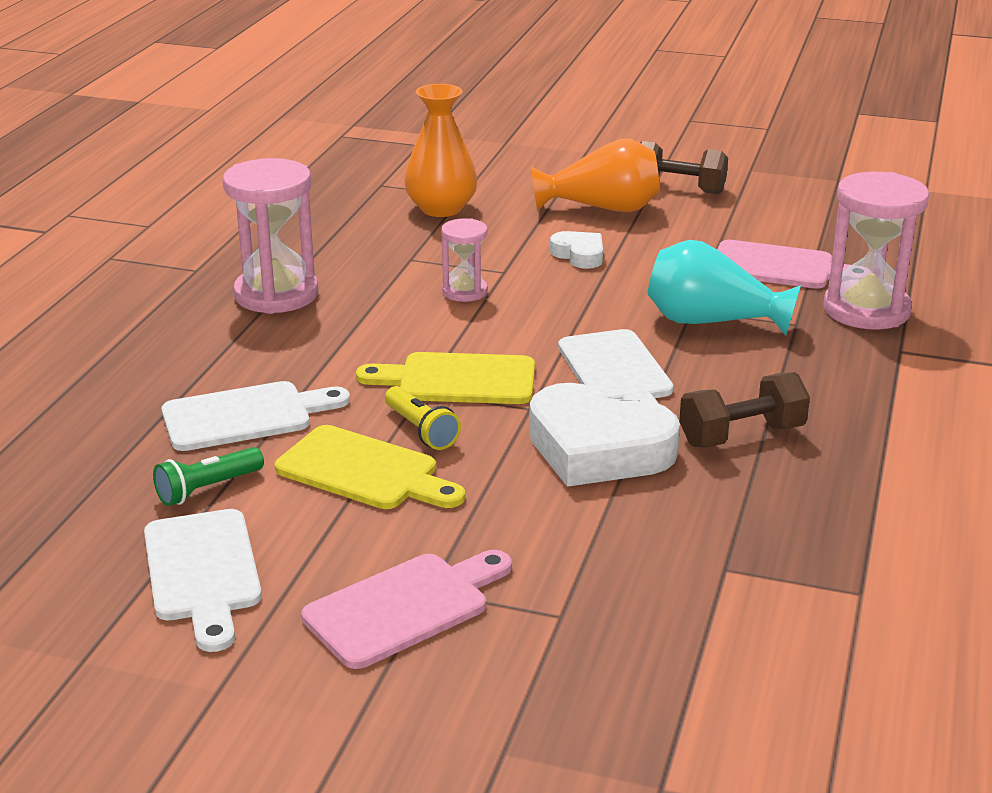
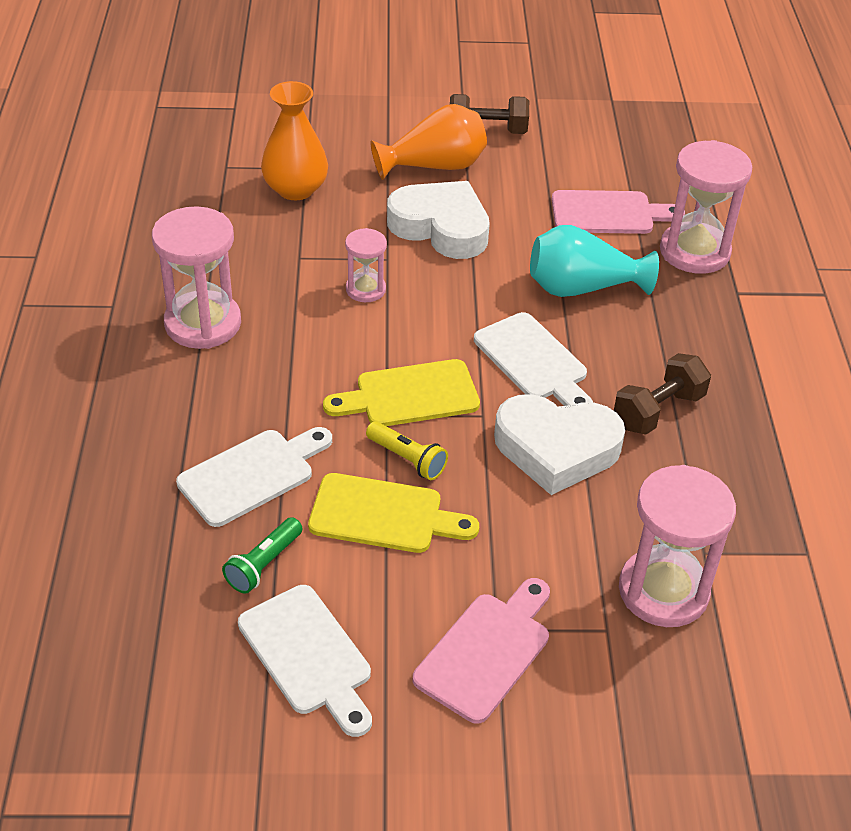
camera: 20 degrees left, 15 degrees up
white heart [550,231,603,269] -> white heart [387,181,490,259], size x2.00
none -> pink hourglass [619,465,736,627]

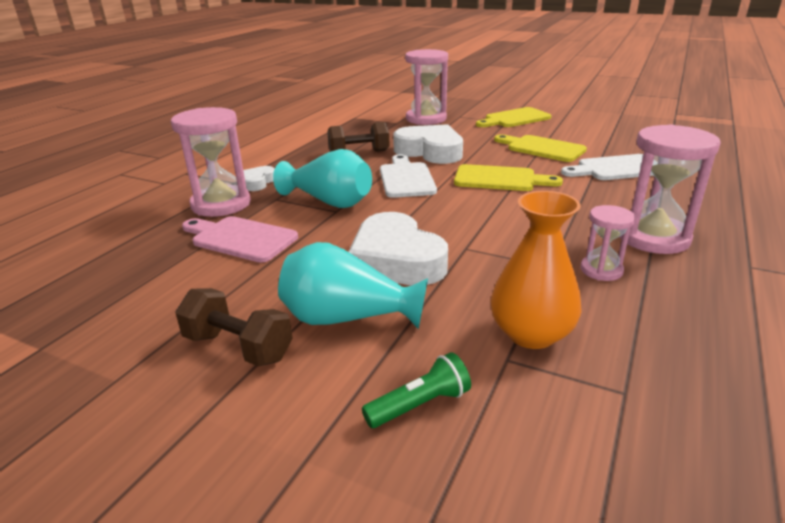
camera: 150 degrees left, 15 degrees down
green flashlight [222,517,303,594] -> green flashlight moved to [362,352,471,428]
white cutting board [238,585,372,737] -> none
pink hourglass [345,228,387,302] -> pink hourglass moved to [580,205,636,281]
yellow flashlight [366,421,448,480] -> none
orange vase [371,104,487,180] -> turquoise vase [278,242,428,329]
pink cutting board [412,578,550,724] -> yellow cutting board [476,107,551,127]
none -> white heart [243,166,275,191]

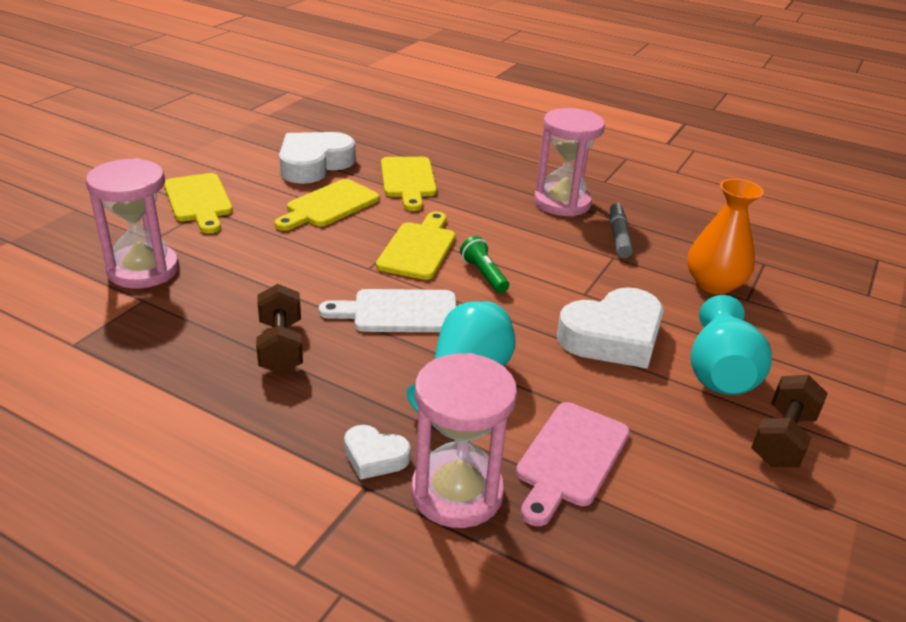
camera: 90 degrees left, 5 degrees up
green flashlight [362,352,471,428] -> green flashlight moved to [460,236,509,293]
white heart [393,124,463,164] -> white heart moved to [279,132,356,184]
white cutting board [561,154,654,180] -> yellow cutting board [381,157,437,211]
pink hourglass [580,205,636,281] -> grey marker [610,202,633,258]

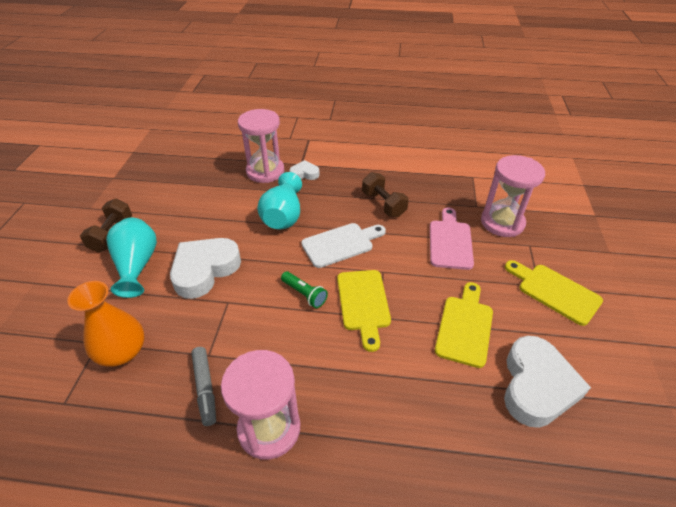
camera: 160 degrees right, 10 degrees up
yellow cutting board [381,157,437,211] -> none
pink cutting board [516,402,630,526] -> pink cutting board moved to [430,208,474,270]

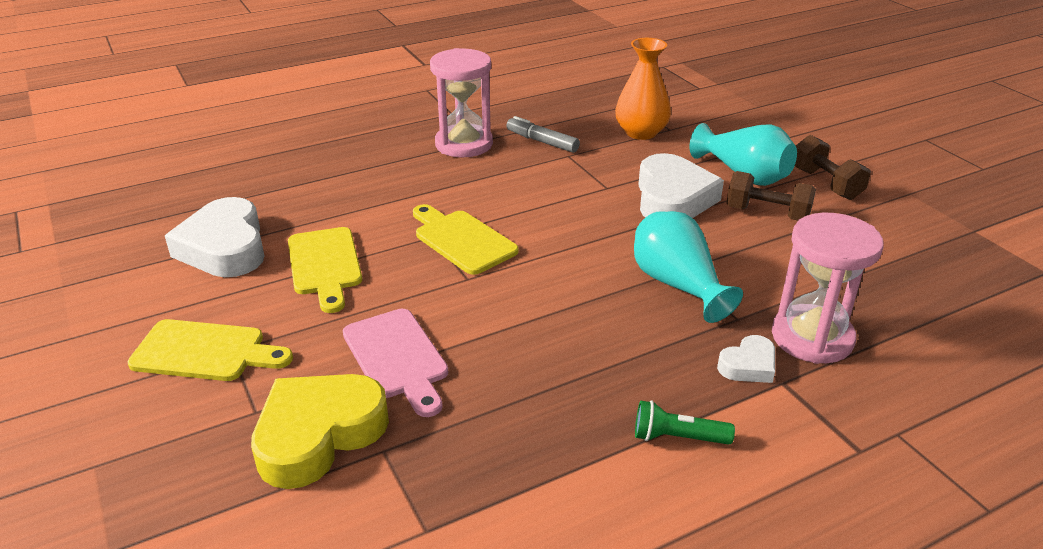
camera: 145 degrees right, 10 degrees down
green flashlight [281,271,328,308] -> green flashlight moved to [635,401,735,445]
white cutting board [301,223,386,268] -> none
brown dumbbell [362,172,409,217] -> brown dumbbell moved to [726,171,816,221]
pink hourglass [481,155,545,237] -> yellow heart [251,374,389,489]

